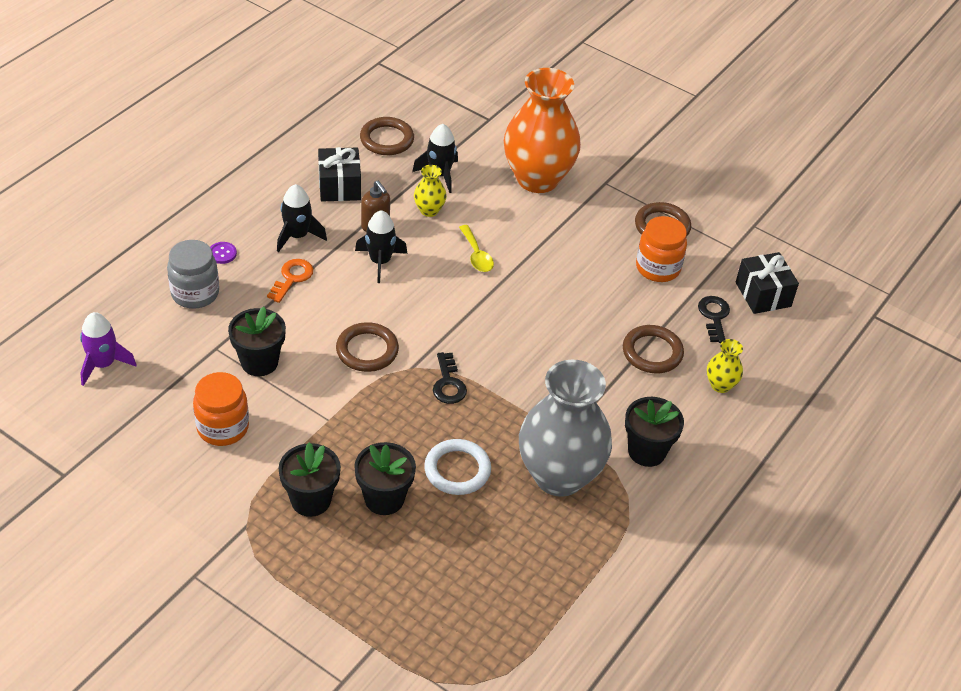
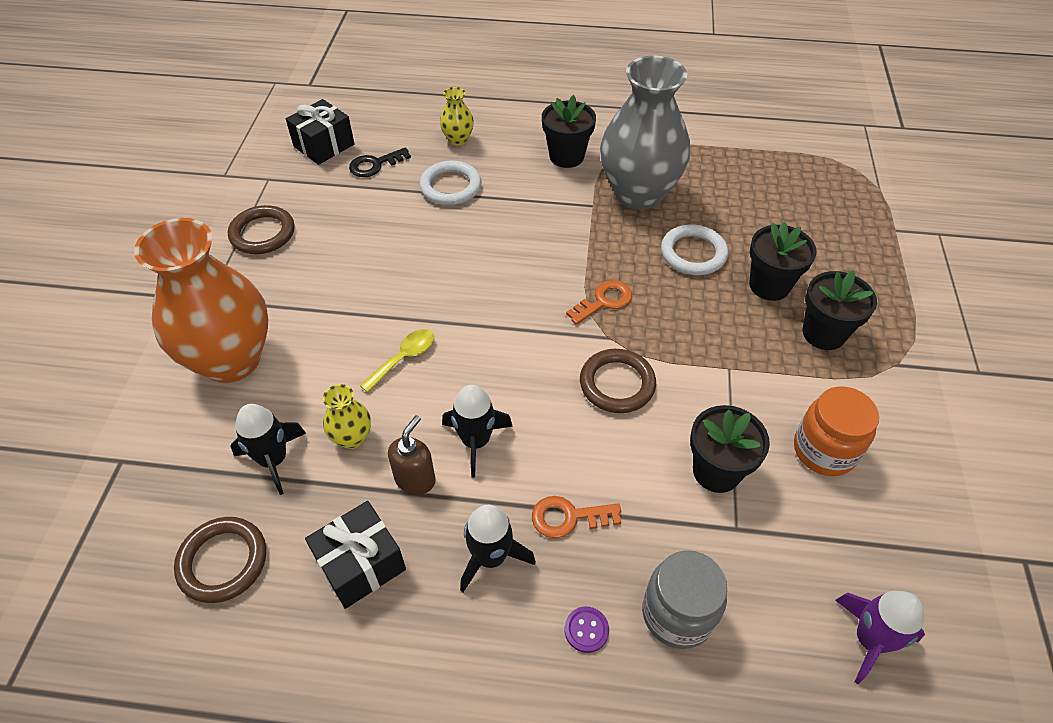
camera: 115 degrees left, 5 degrees up
black key [433,352,467,404] -> orange key [566,280,632,325]
brown ring [623,325,684,373] -> white ring [419,161,481,205]
orange jar [636,216,687,282] -> none

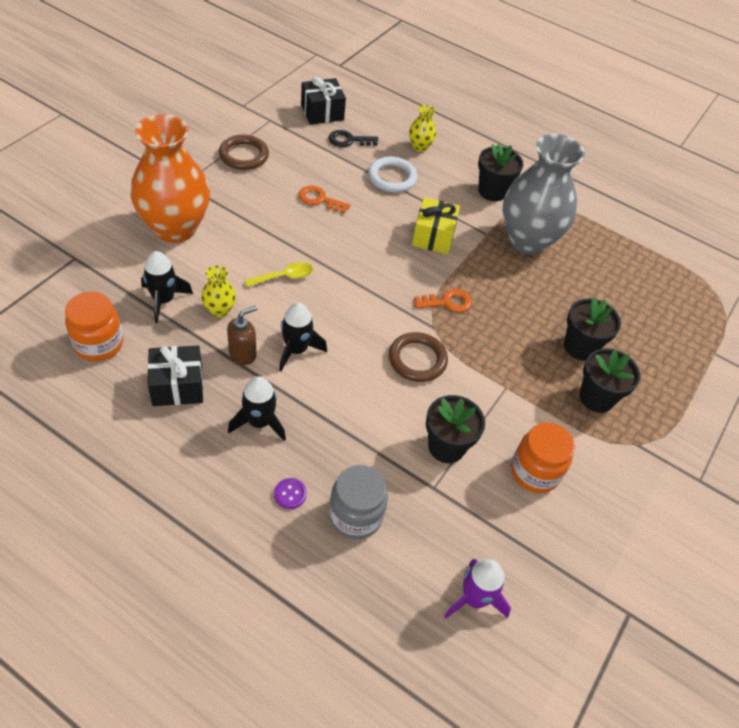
camera: 20 degrees right, 0 degrees up
brown ring [174,517,266,603] -> orange jar [65,292,123,361]
orange key [532,496,621,538] -> orange key moved to [298,186,350,213]
white ring [661,224,728,275] -> none
none -> yellow gift [412,197,460,254]

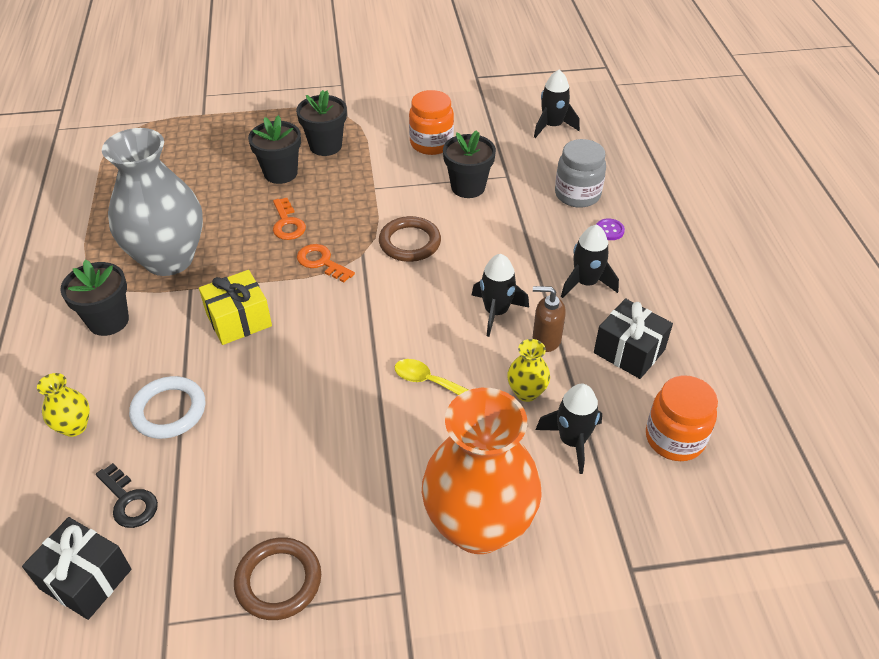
camera: 125 degrees left, 5 degrees down
orange key [298,186,350,213] -> orange key moved to [273,198,306,240]
purple rocket [444,559,511,618] -> black rocket [534,70,580,138]

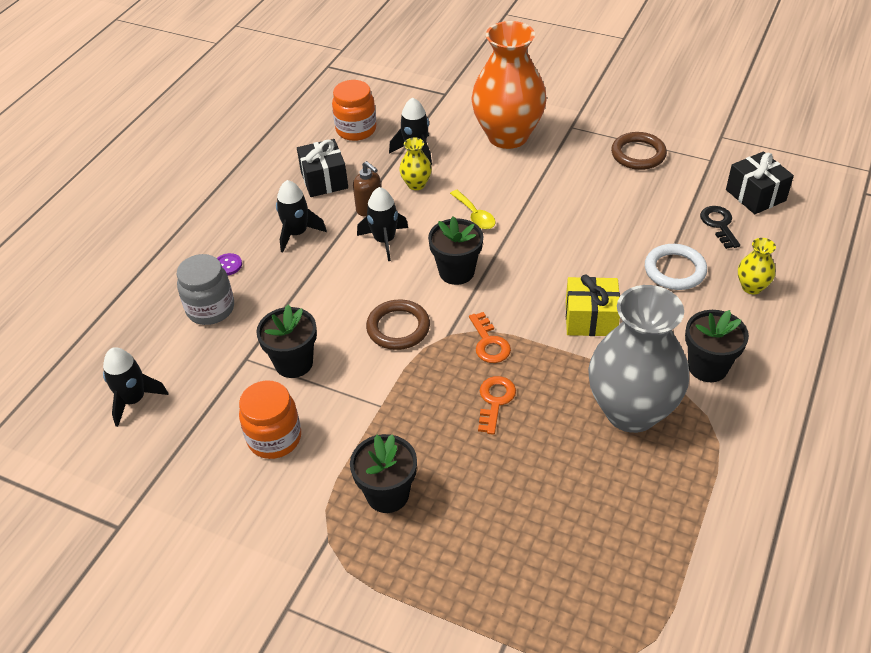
camera: 145 degrees left, 0 degrees up
black flower pot [248,115,301,184] -> black flower pot moved to [428,217,483,285]

